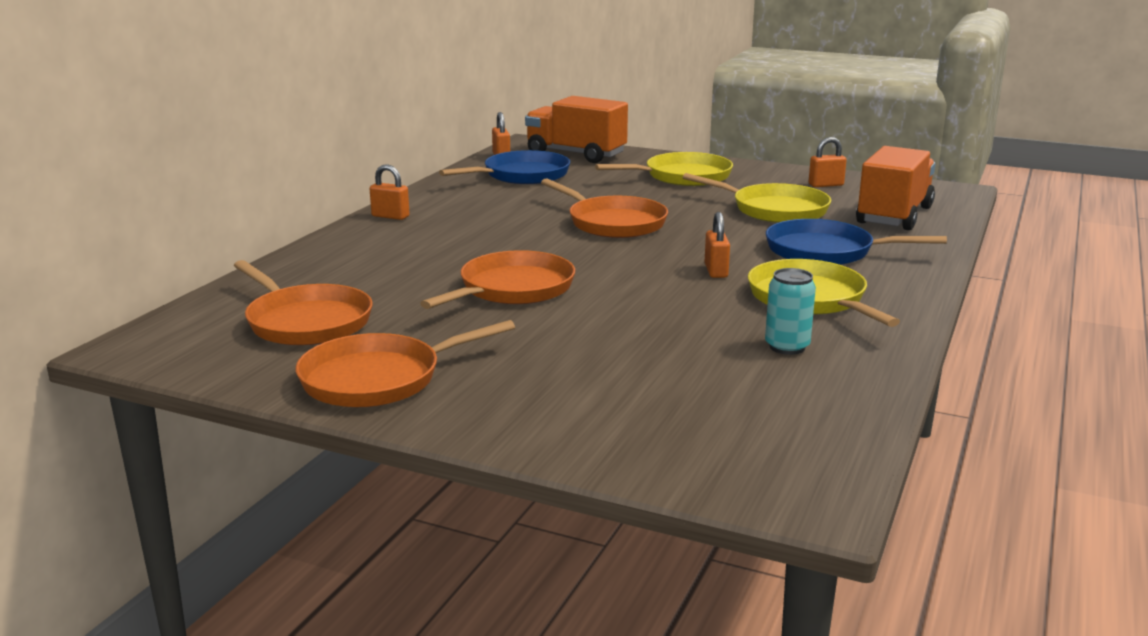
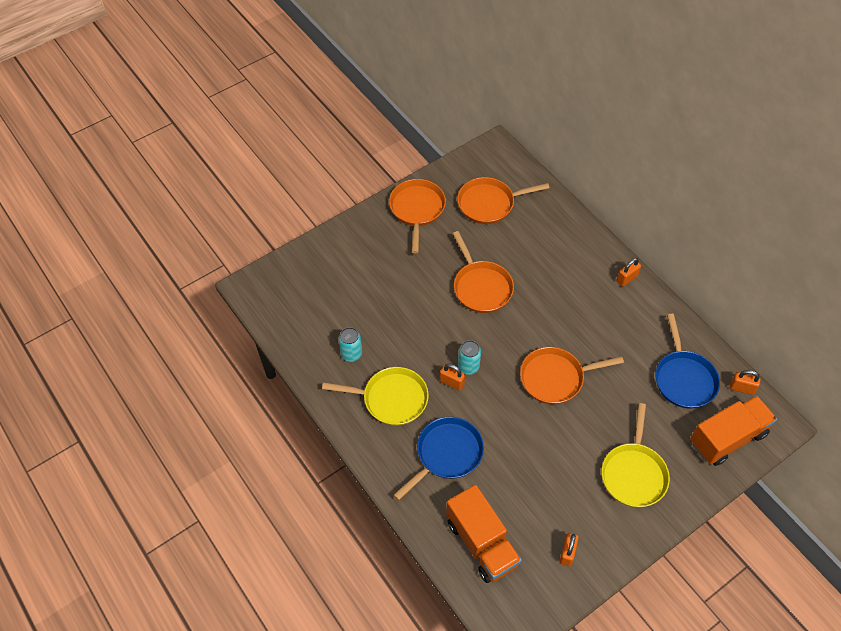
camera: 120 degrees right, 35 degrees up
yellow pan [683,173,831,223] -> none
none -> turquoise can [458,340,481,375]

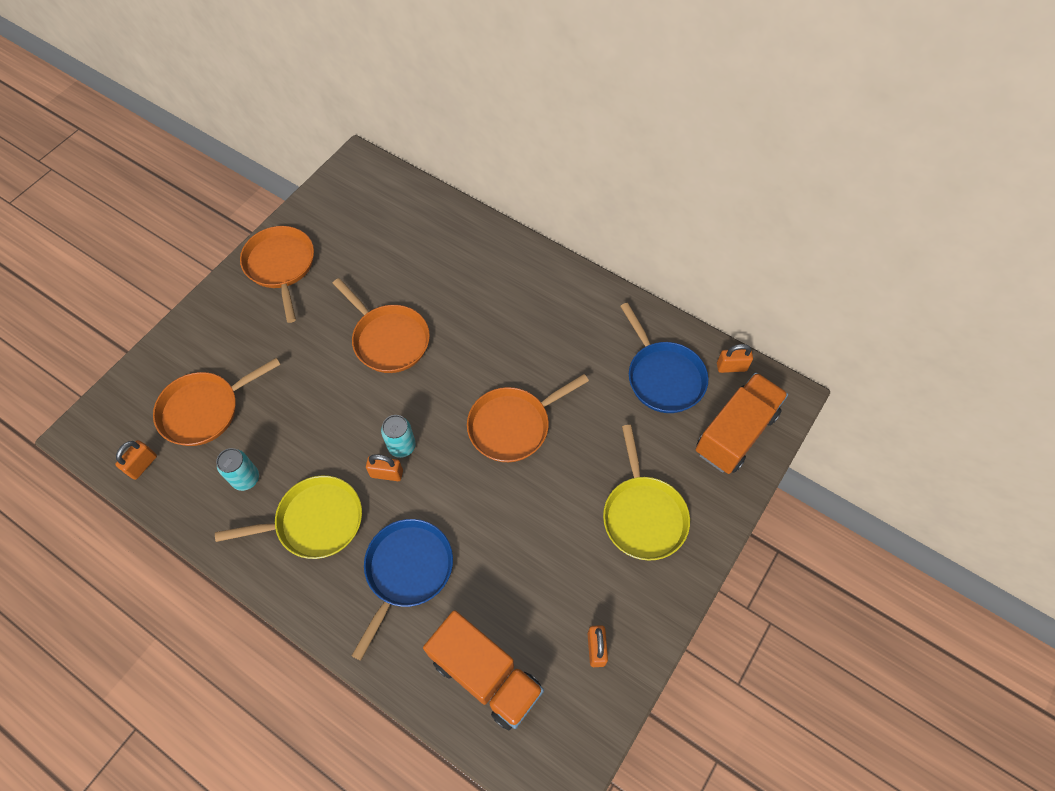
camera: 20 degrees left, 5 degrees up
orange pan [457,177,550,224] -> orange pan moved to [153,358,281,446]
orange padlock [616,258,641,287] -> orange padlock moved to [115,440,157,480]

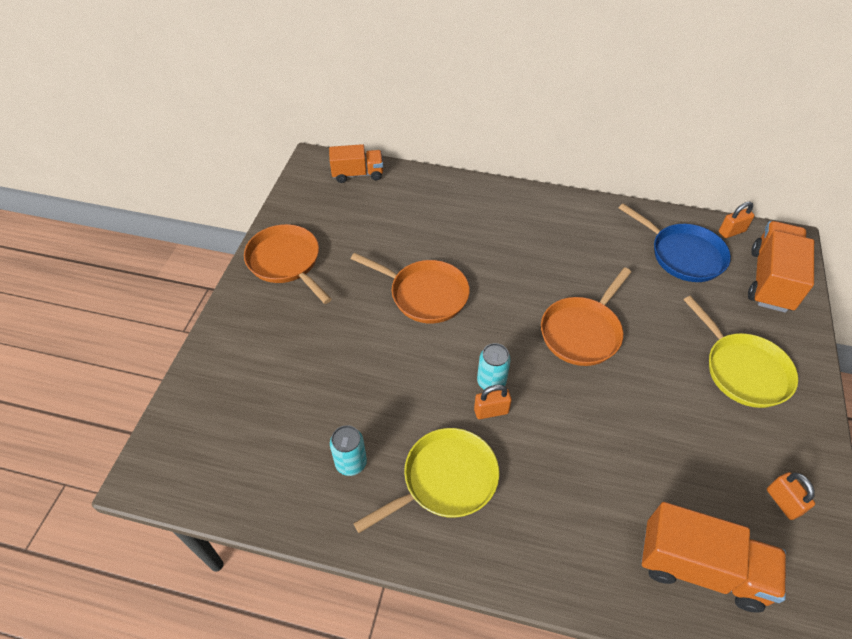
camera: 20 degrees left, 10 degrees down
orange padlock [115,440,157,480] -> none
orange pan [153,358,281,446] -> none
blue pan [352,519,453,661] -> none
none -> orange truck [329,144,383,183]

